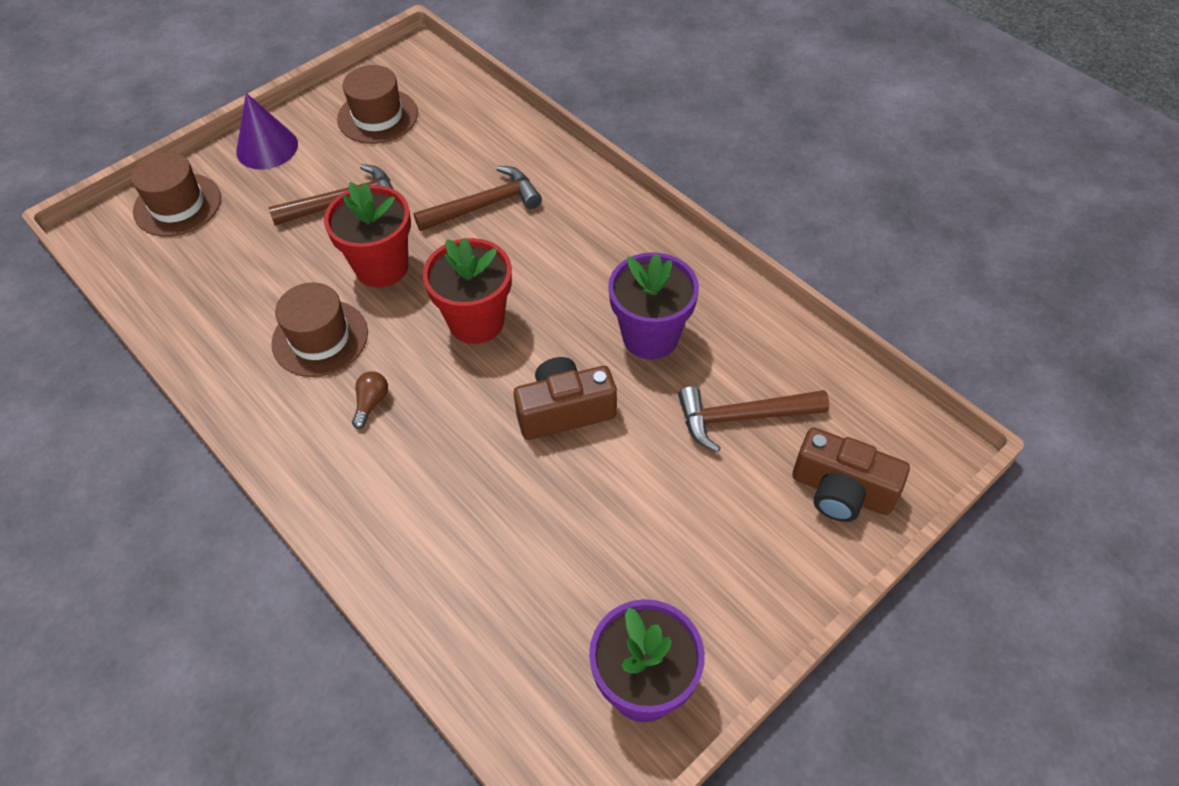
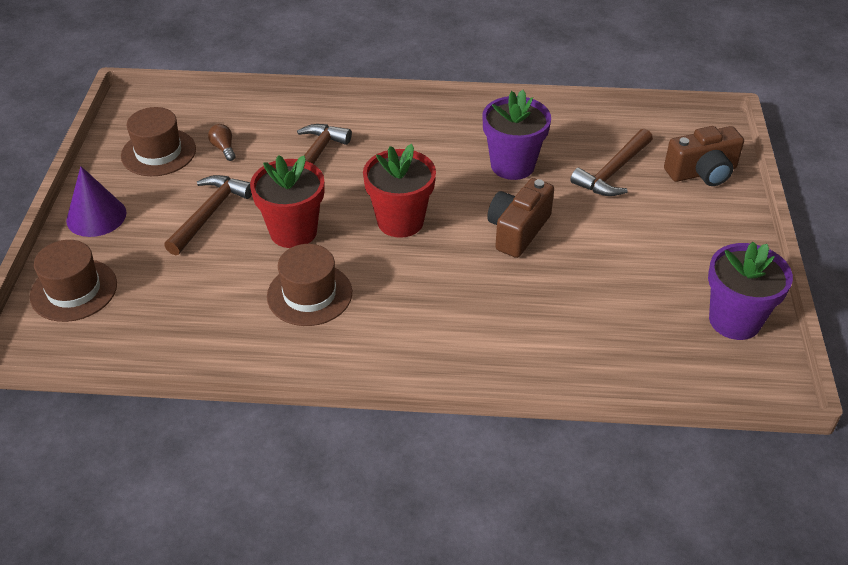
camera: 45 degrees left, 10 degrees down
brown light bulb [352,371,388,429] -> brown light bulb moved to [208,124,236,161]

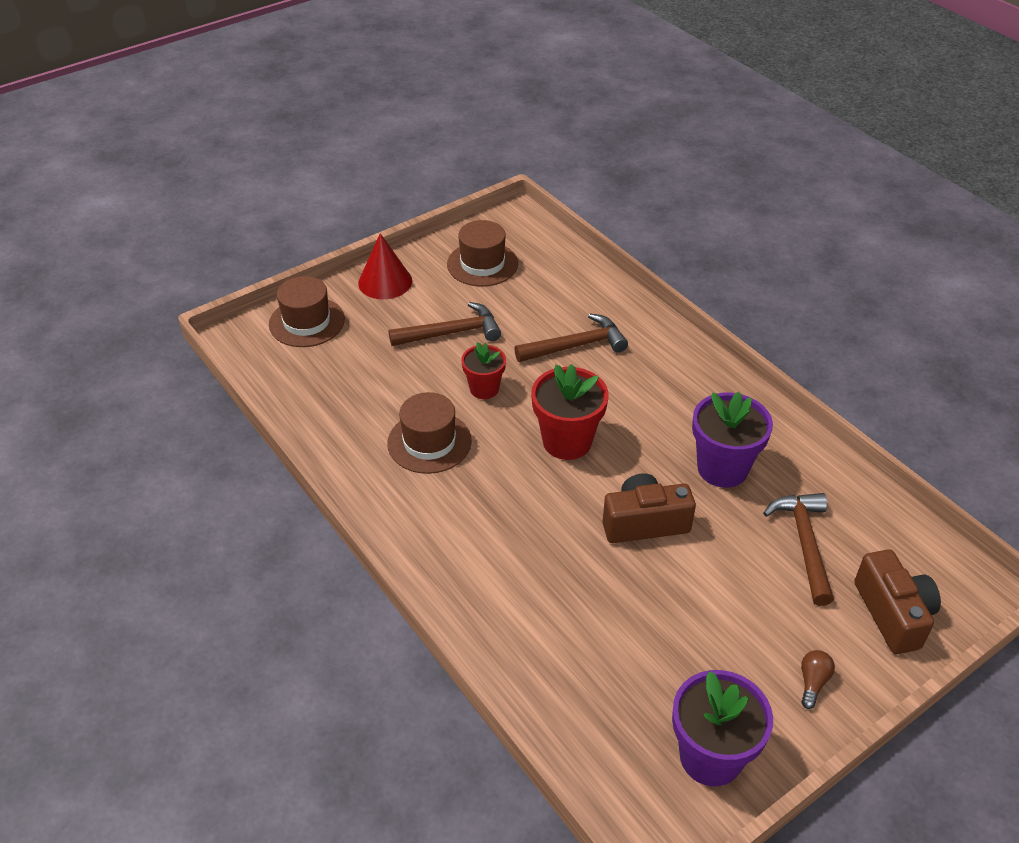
camera: 50 degrees right, 0 degrees up
purple cone [66,166,127,237] -> red cone [358,233,412,299]
brown light bulb [208,124,236,161] -> brown light bulb moved to [801,650,835,709]
red flower pot [250,155,324,248] -> red flower pot [461,342,506,399], size x0.62
brown hammer [570,129,653,196] -> brown hammer turned 90 degrees clockwise [763,493,834,606]
brown camera [664,126,744,186] -> brown camera turned 135 degrees counterclockwise [854,549,941,654]

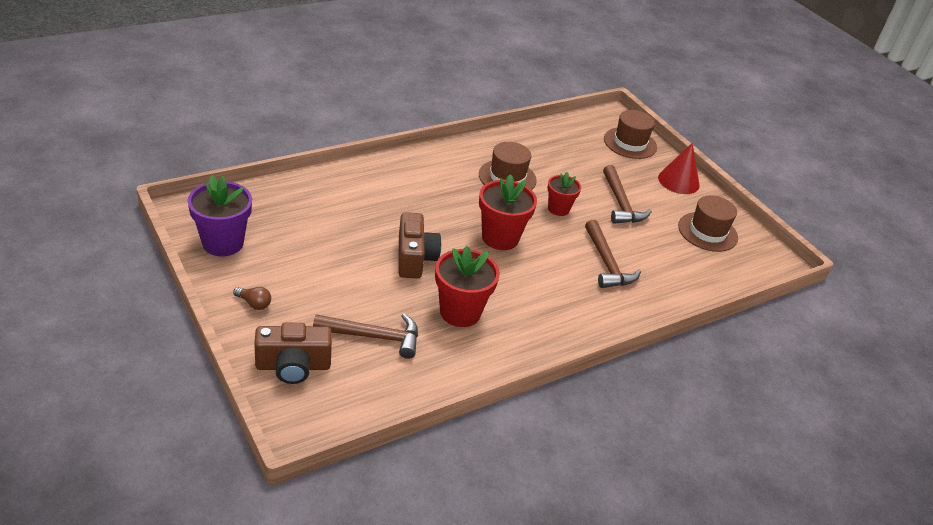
camera: 90 degrees right, 5 degrees down
purple flower pot [692,392,773,488] -> red flower pot [435,246,500,327]

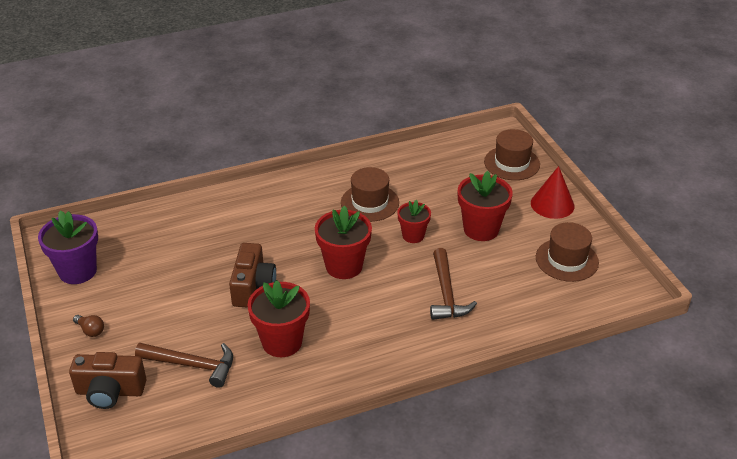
camera: 15 degrees right, 0 degrees up
brown hammer [603,165,652,224] -> red flower pot [458,171,513,241]

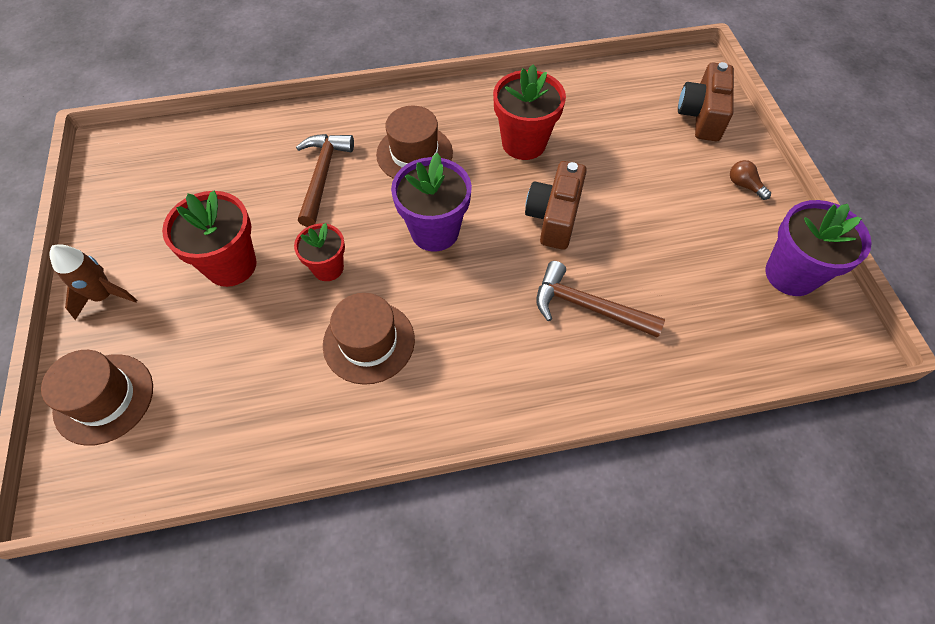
camera: 170 degrees left, 20 degrees up
brown camera [69,352,146,409] -> brown camera turned 90 degrees counterclockwise [678,62,734,141]
brown hammer [135,343,233,388] -> brown hammer moved to [536,261,665,338]
red flower pot [315,206,372,279] -> purple flower pot [391,153,472,252]
red cone [531,166,574,219] -> brown rocket [49,244,137,320]
brown hat [536,222,599,282] -> brown hat moved to [376,105,453,179]

